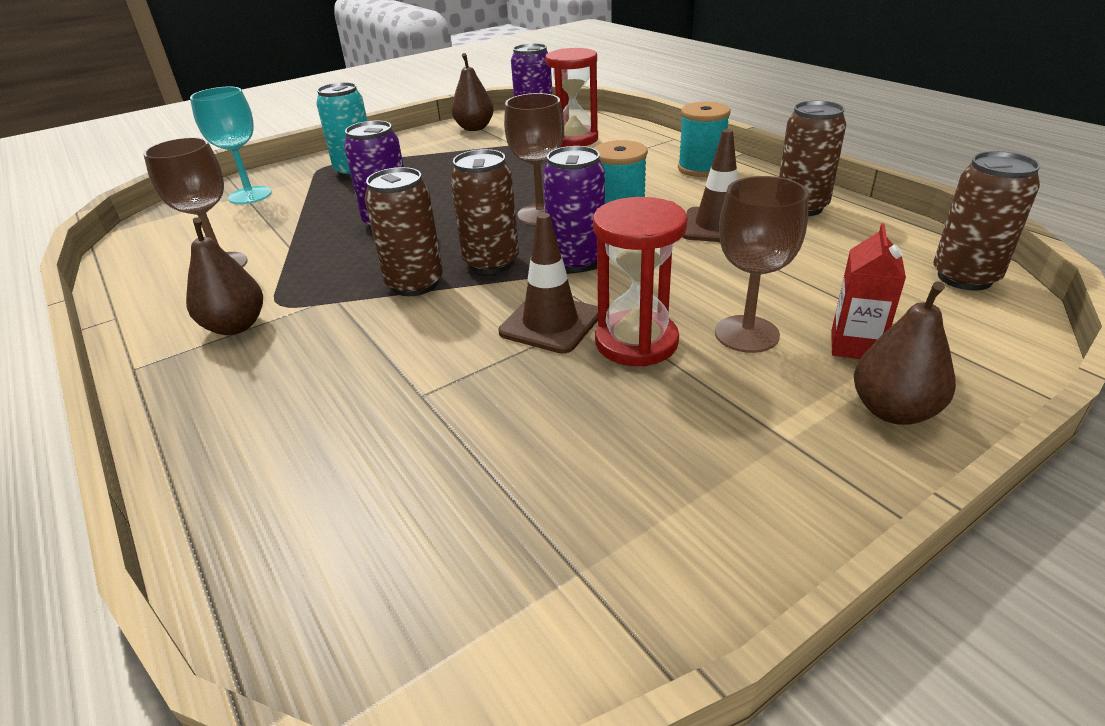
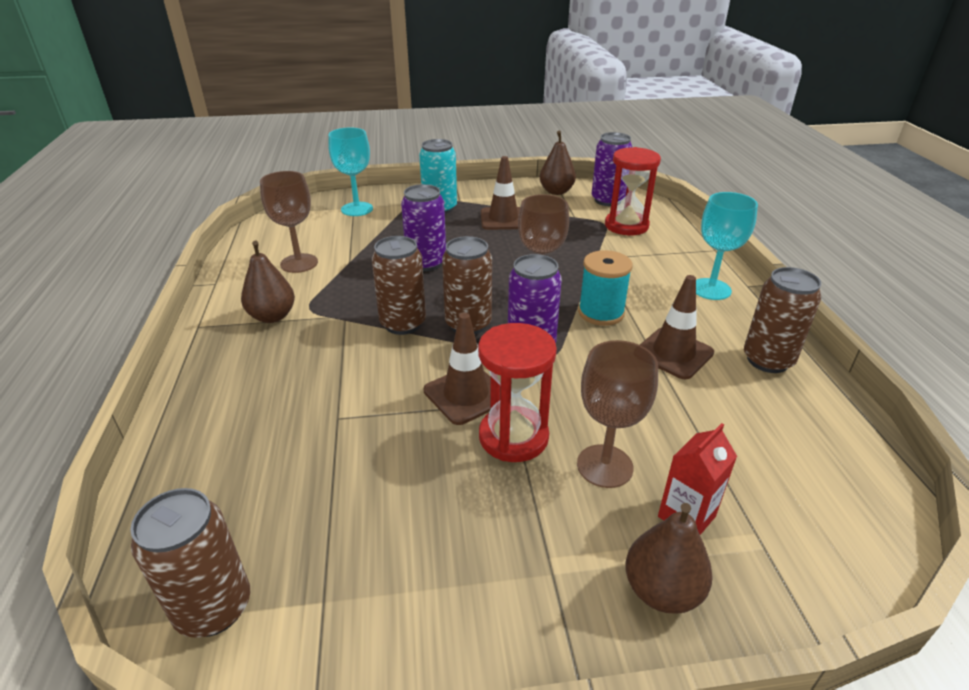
camera: 25 degrees right, 0 degrees up
turquoise spool [678,102,731,177] -> turquoise goblet [696,192,758,300]
brown can [933,151,1040,291] -> brown can moved to [130,488,250,638]
none -> brown traffic cone [481,156,520,230]

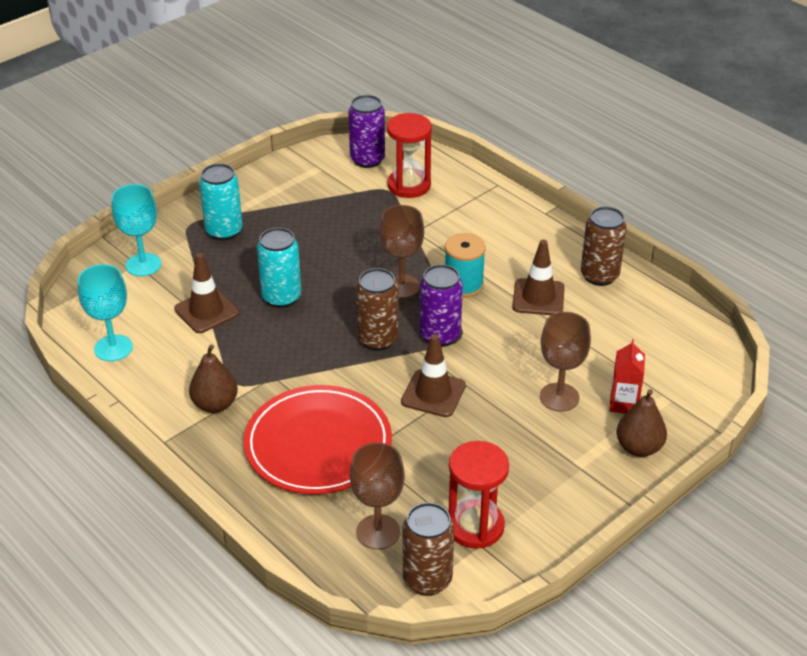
camera: 35 degrees left, 5 degrees up
brown goblet [260,171,318,273] -> brown goblet moved to [350,442,405,550]
brown can [372,236,426,335] -> none
purple can [401,184,446,271] -> turquoise can [257,228,301,308]
red hourglass [478,323,557,462] -> red hourglass moved to [449,441,509,549]
brown traffic cone [481,156,520,230] -> brown traffic cone moved to [174,253,239,333]
brown pear [539,131,576,195] -> none
turquoise goblet [696,192,758,300] -> turquoise goblet moved to [78,264,133,361]
none -> red plate [244,385,392,494]

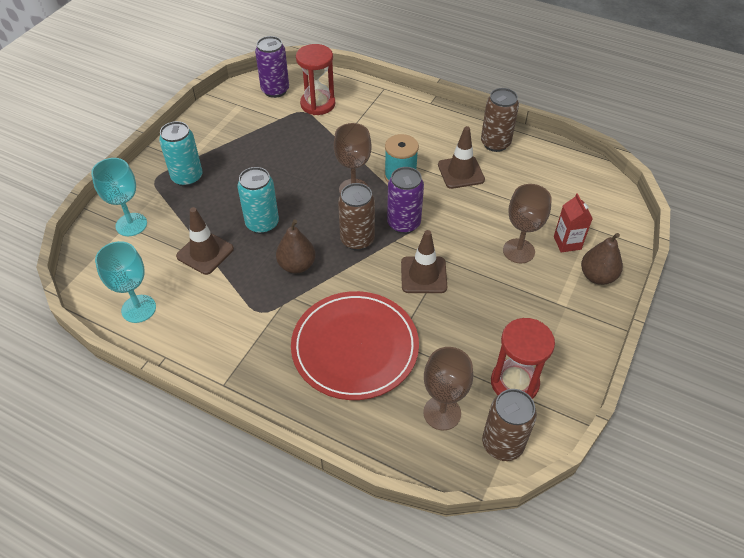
camera: 20 degrees left, 10 degrees up
brown pear [189,344,238,413] -> brown pear moved to [276,220,316,273]

